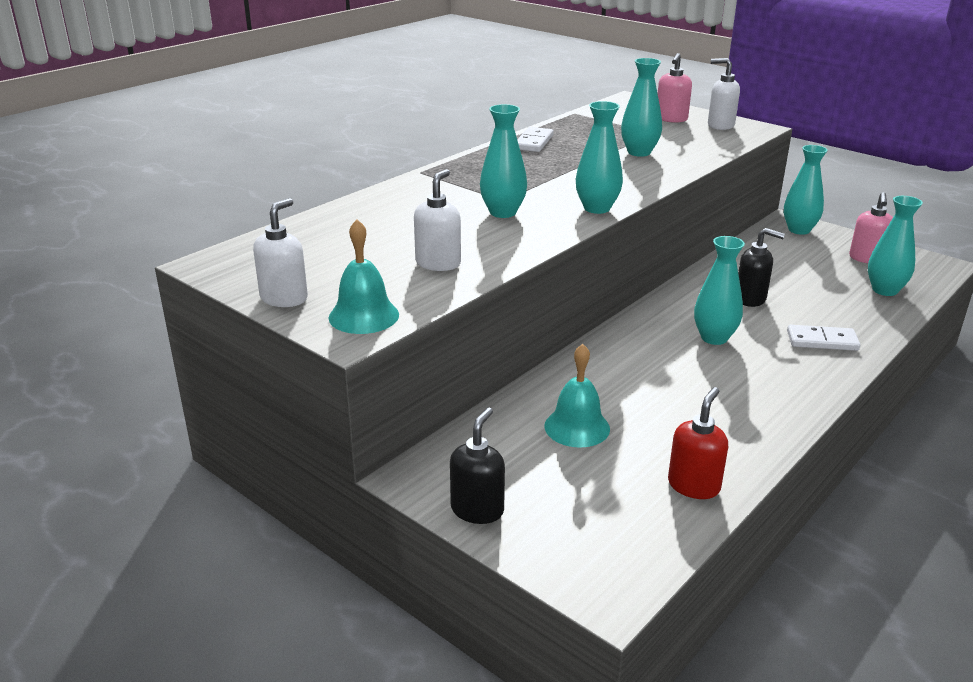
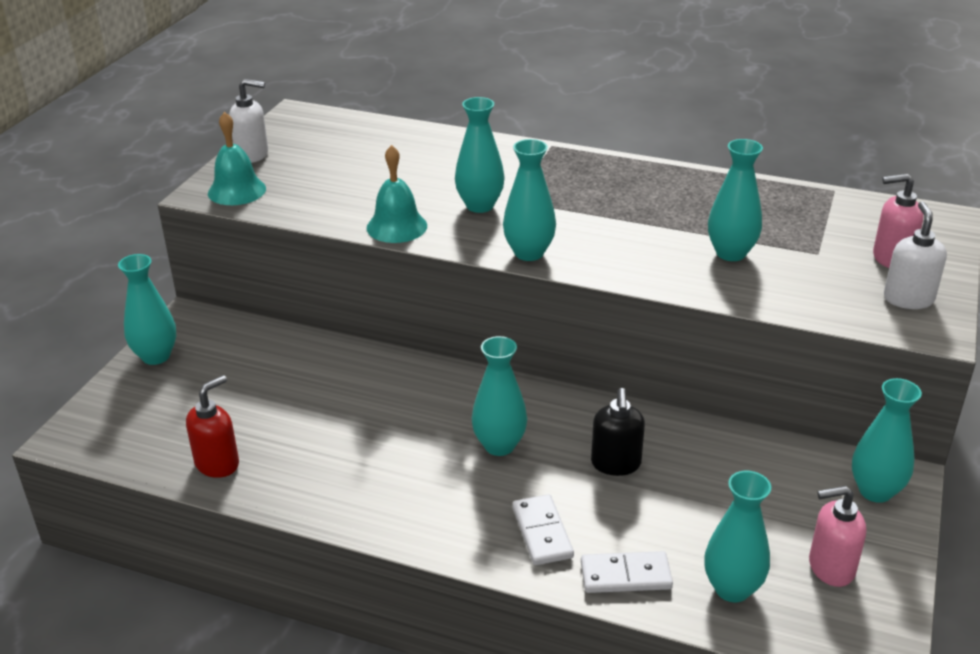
camera: 70 degrees right, 5 degrees up
white soap dispenser [414,169,461,271] -> none
black soap dispenser [450,407,505,524] -> turquoise vase [118,254,176,365]
white domino [517,127,554,152] -> white domino moved to [581,551,673,593]
turquoise bell [544,344,610,448] -> turquoise bell moved to [367,145,427,243]
red soap dispenser [668,387,728,499] -> red soap dispenser turned 60 degrees counterclockwise [186,375,239,478]

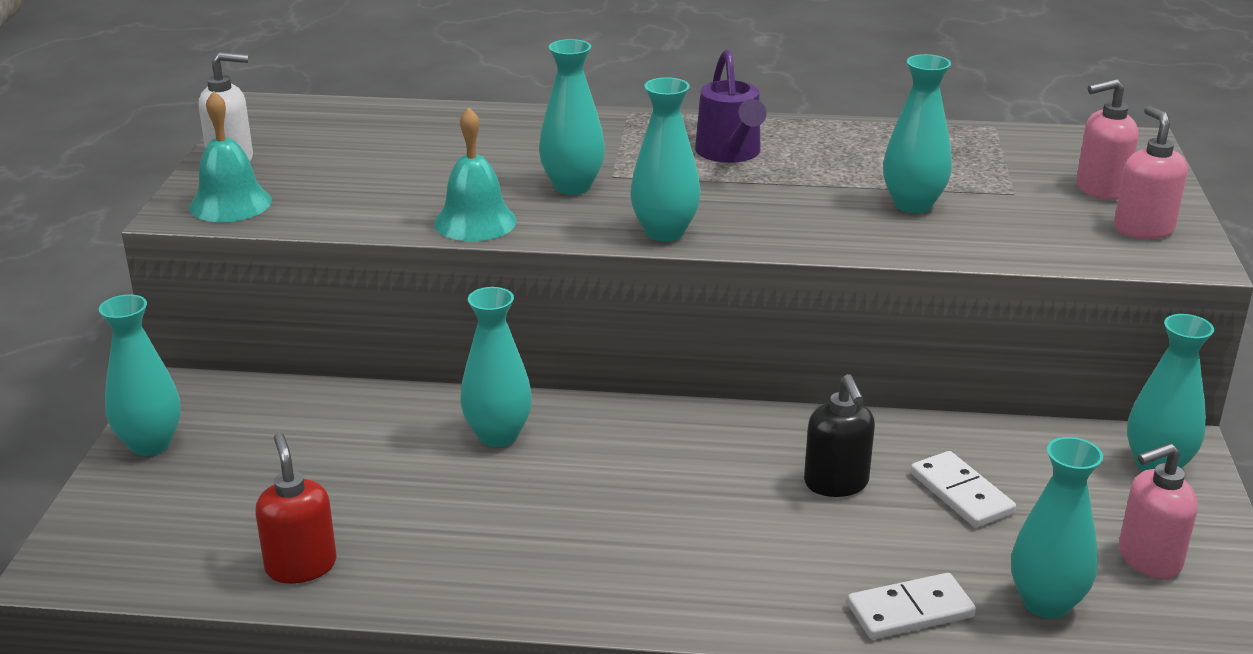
camera: 15 degrees left, 5 degrees down
red soap dispenser [186,375,239,478] -> red soap dispenser turned 45 degrees counterclockwise [255,433,337,584]
turquoise vase [472,336,527,456] -> turquoise vase moved to [460,287,532,447]
white domino [512,494,574,565] -> white domino moved to [910,451,1016,528]
white soap dispenser [884,202,947,309] -> pink soap dispenser [1114,106,1188,239]
none -> purple watering can [695,49,767,163]

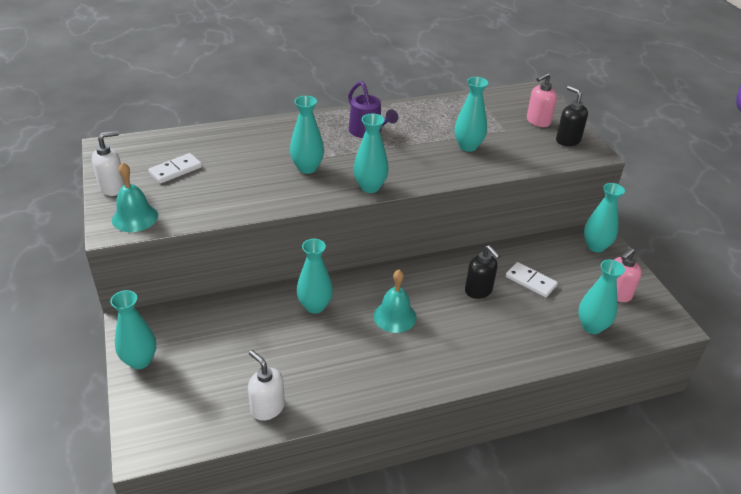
camera: 25 degrees left, 10 degrees up
red soap dispenser [255,433,337,584] -> white soap dispenser [248,350,285,421]
turquoise bell [434,107,517,241] -> turquoise bell moved to [374,270,417,333]
white domino [847,573,976,640] -> white domino moved to [148,153,202,184]
pink soap dispenser [1114,106,1188,239] -> black soap dispenser [556,86,588,146]

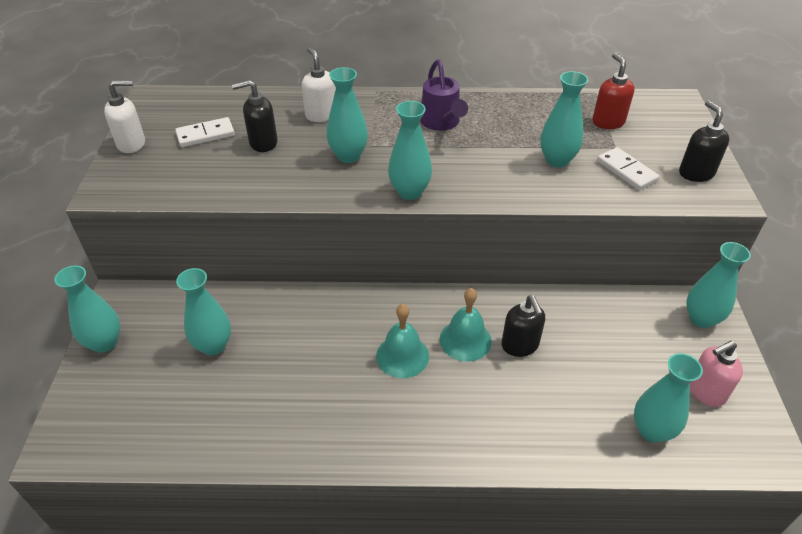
camera: 20 degrees right, 5 degrees up
turquoise bell [112,162,158,232] -> turquoise bell moved to [440,288,492,362]
white soap dispenser [248,350,285,421] -> white soap dispenser moved to [302,47,336,122]
turquoise vase [297,239,333,314] -> turquoise vase moved to [176,268,231,355]
white domino [506,262,558,297] -> white domino moved to [597,147,660,190]
pink soap dispenser [527,73,557,127] -> none
none -> black soap dispenser [232,80,278,152]
none -> red soap dispenser [592,53,635,129]

